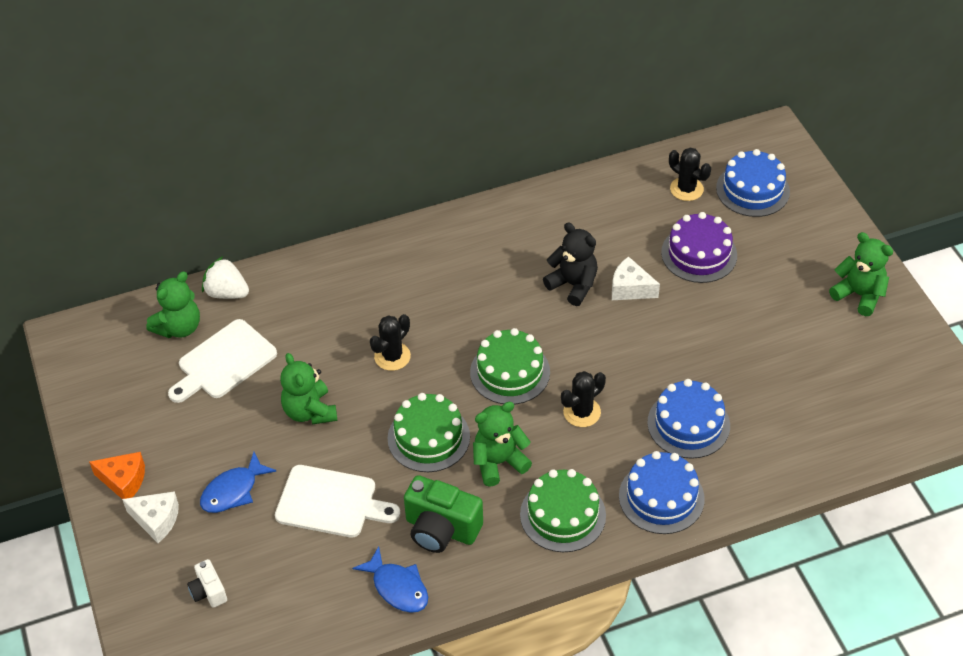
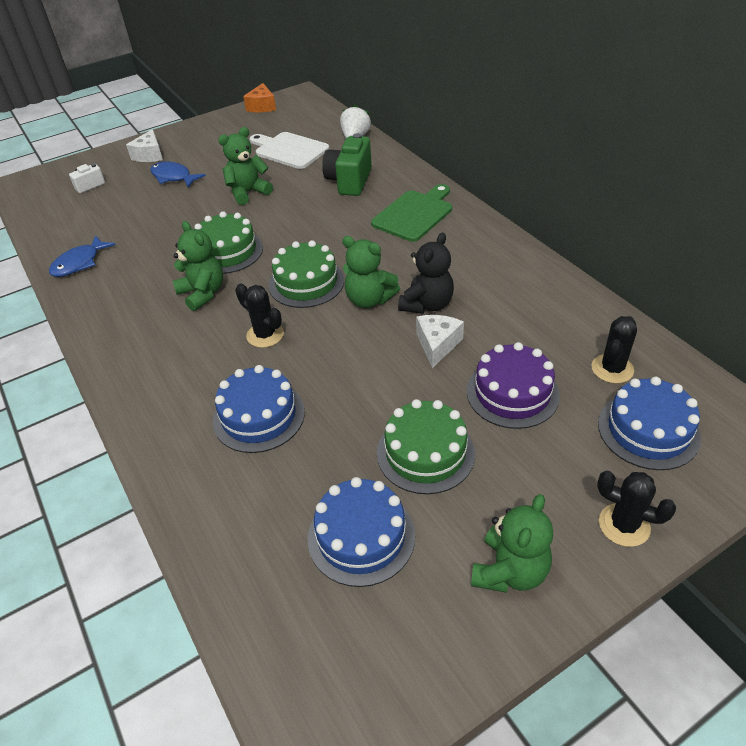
camera: 80 degrees right, 5 degrees down
orange cheese [89,452,145,499] -> orange cheese moved to [243,83,276,112]
green teddy bear [146,271,200,338] -> green teddy bear moved to [342,236,400,308]
white cutting board [275,465,400,538] -> none
black cactus [370,314,411,371] -> black cactus moved to [597,471,676,547]
green camera [404,475,483,553] -> green camera moved to [322,133,372,196]
green cake [520,469,606,552] -> green cake moved to [377,399,475,494]
blue cake [619,451,705,534] -> blue cake moved to [308,477,415,587]
none -> green cutting board [371,184,452,242]

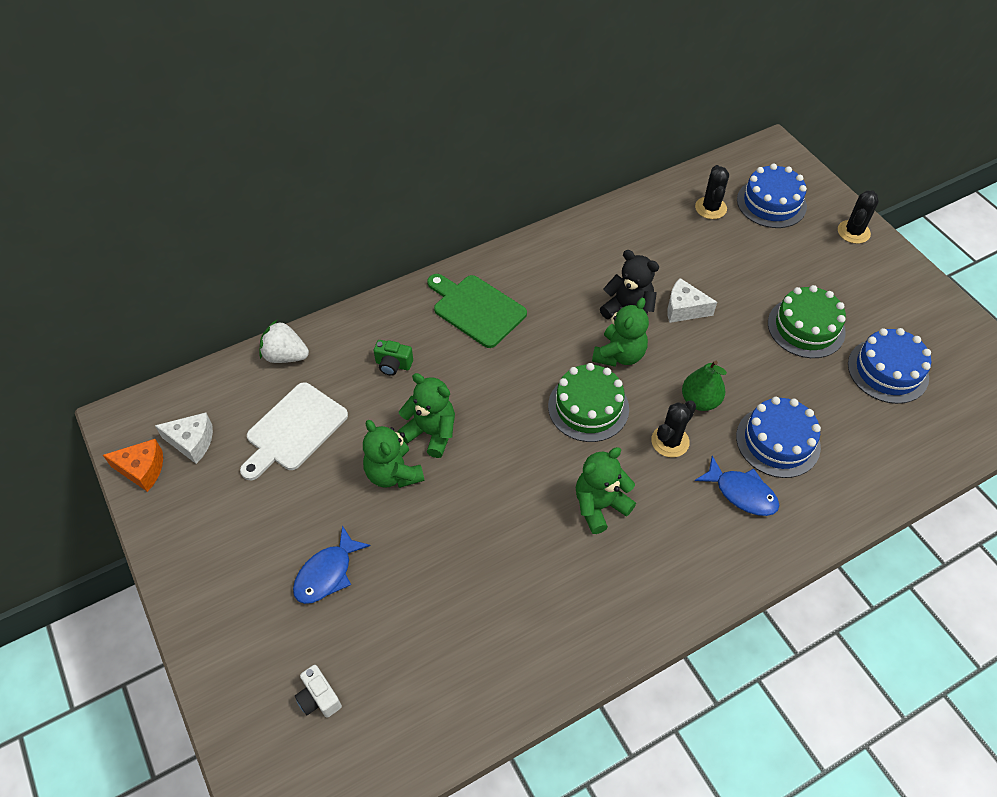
camera: 90 degrees left, 10 degrees up
blue fish [49,235,116,277] -> blue fish moved to [695,456,779,516]
white cheese [126,129,163,162] -> white cheese moved to [155,412,213,464]
green cake [194,211,263,274] -> none
green camera [322,133,372,196] -> green camera [374,340,413,376], size x0.53
purple cake [467,342,560,429] -> none
green teddy bear [471,494,553,593] -> green teddy bear moved to [398,373,455,458]
black cactus [592,316,637,384] -> black cactus turned 60 degrees clockwise [695,165,729,219]
none -> green pear [682,361,727,411]

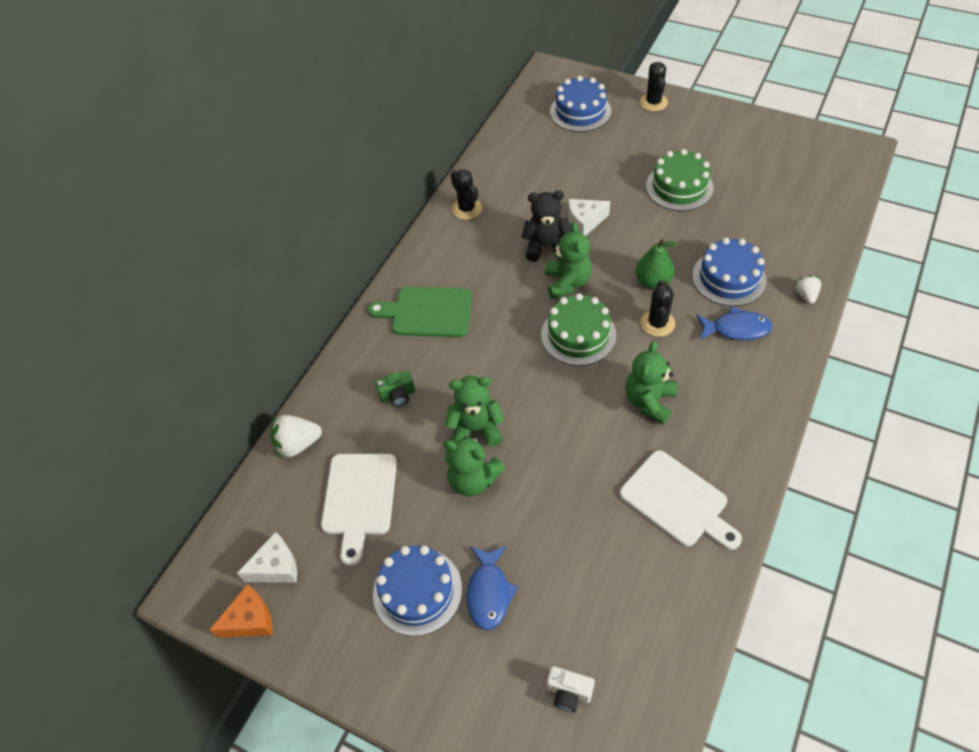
camera: 30 degrees left, 0 degrees up
black cactus [695,165,729,219] -> black cactus moved to [451,169,482,220]
blue cake [848,328,931,404] -> blue cake moved to [373,545,462,636]
none -> white cutting board [620,450,742,550]
none -> white strawberry [795,275,821,304]

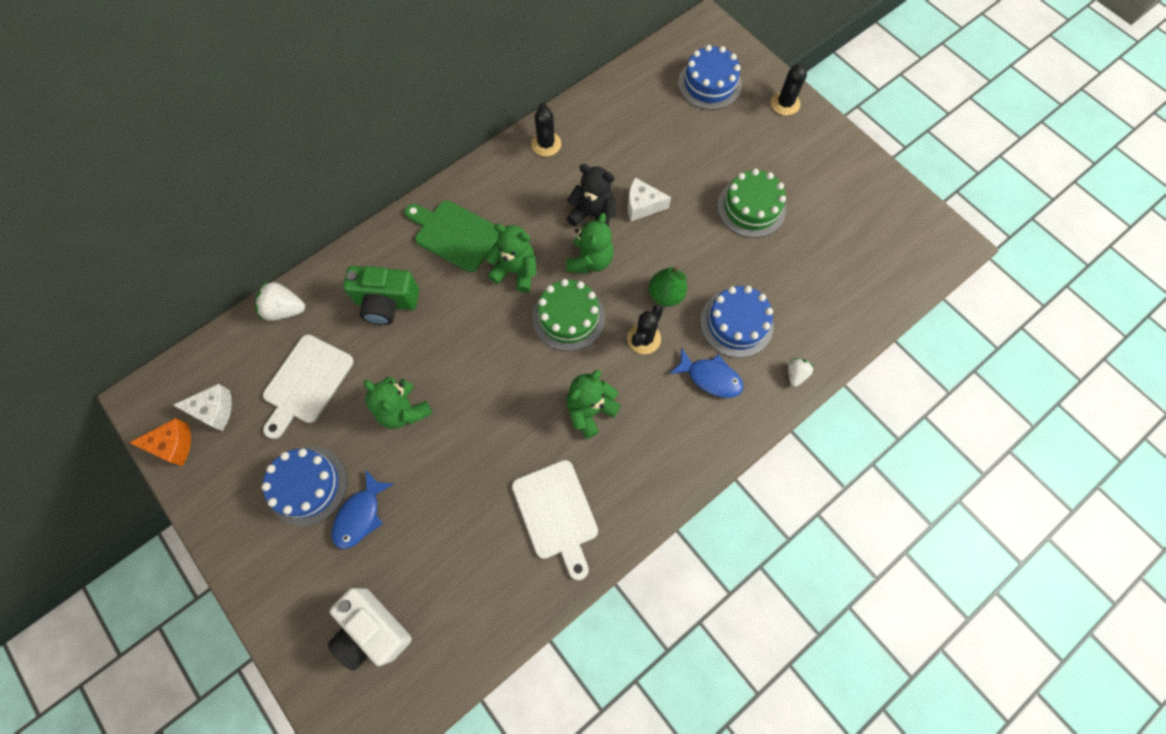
camera: 20 degrees right, 15 degrees up
green camera [375,370,415,407] -> green camera [343,266,419,325], size x1.87
green teddy bear [445,376,505,447] -> green teddy bear moved to [486,224,536,293]
white camera [547,666,595,712] -> white camera [328,588,412,670], size x1.87

